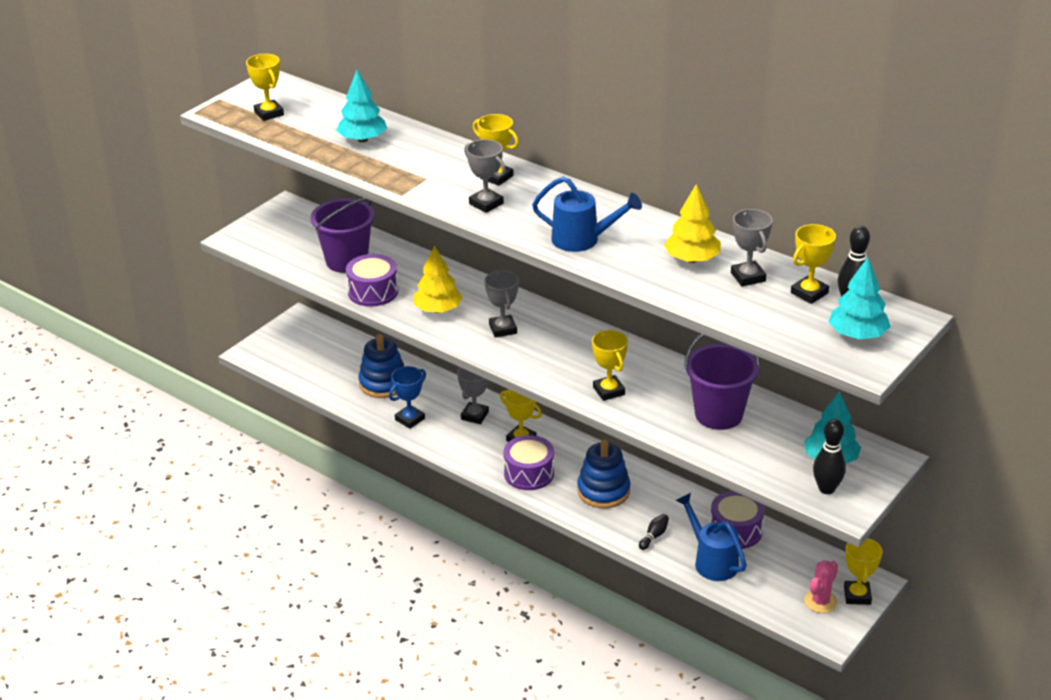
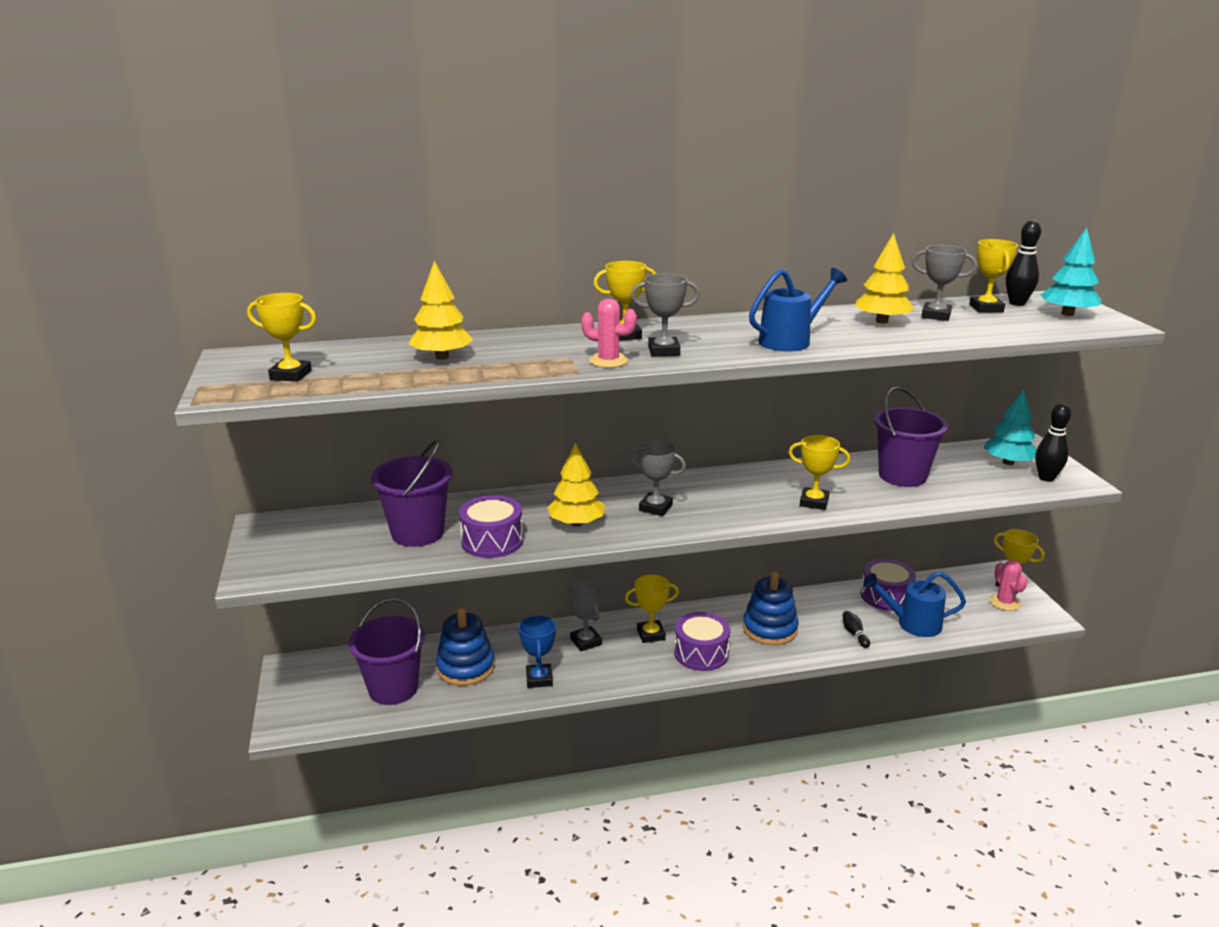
camera: 50 degrees left, 10 degrees down
turquoise tree [336,70,387,142] -> yellow tree [409,261,473,360]
none -> purple bucket [348,598,425,705]
none -> pink cactus [581,299,637,368]

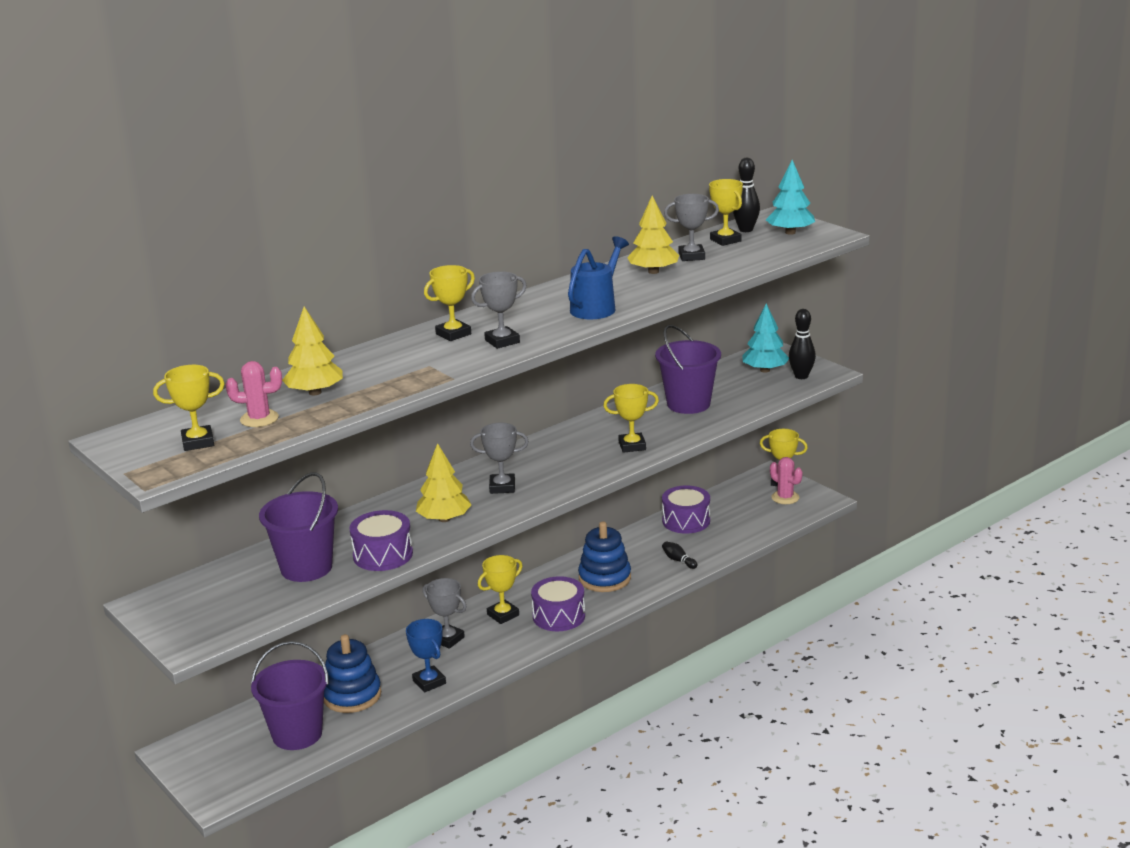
camera: 25 degrees left, 0 degrees up
pink cactus [581,299,637,368] -> pink cactus moved to [226,361,282,427]
blue watering can [863,571,966,637] -> none

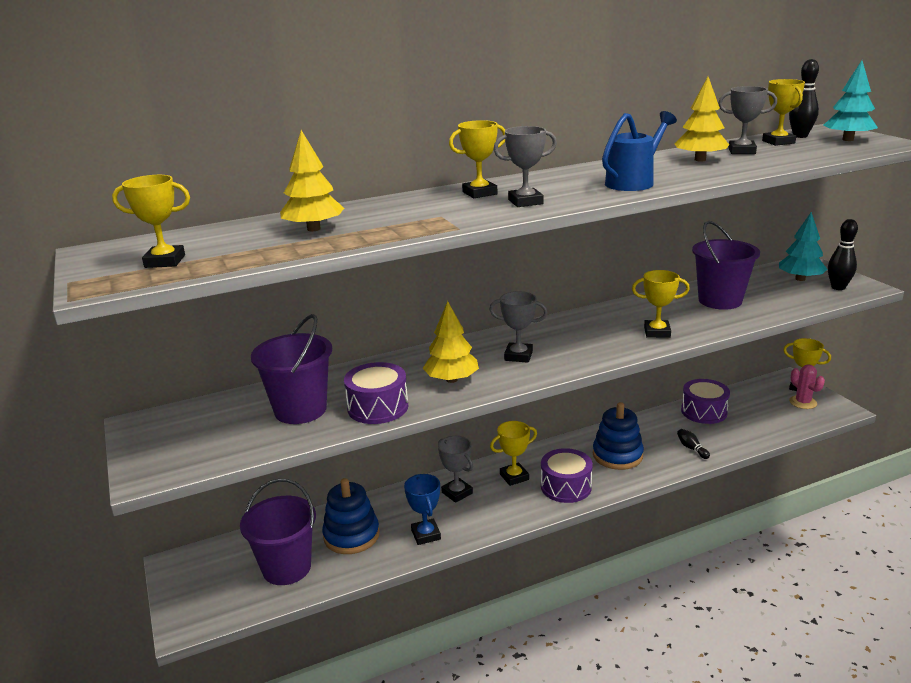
camera: 15 degrees right, 0 degrees up
pink cactus [226,361,282,427] -> none

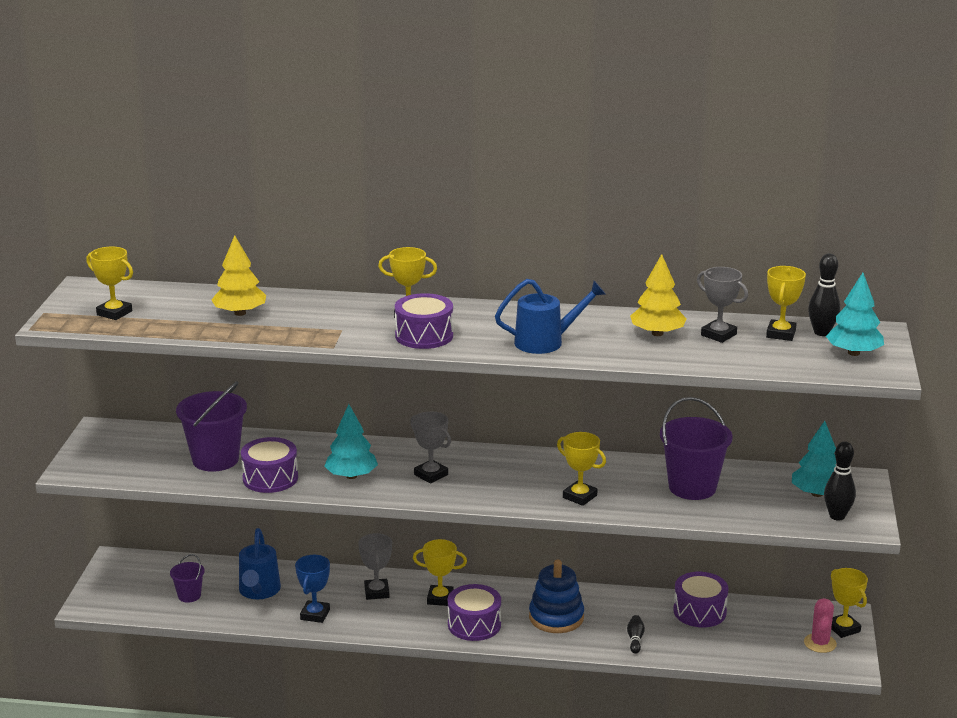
camera: 30 degrees right, 0 degrees up
purple bucket [240,479,316,585] -> purple bucket [170,554,205,603], size x0.51
blue stacking toy [322,478,380,554] -> blue watering can [239,528,281,599]
yellow tree [423,301,479,383] -> turquoise tree [324,404,378,479]
grey trophy [494,126,557,207] -> purple drum [395,293,453,349]

